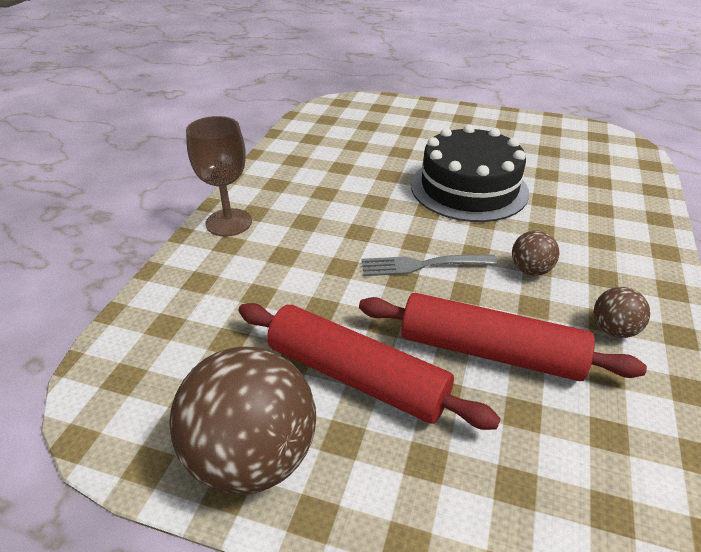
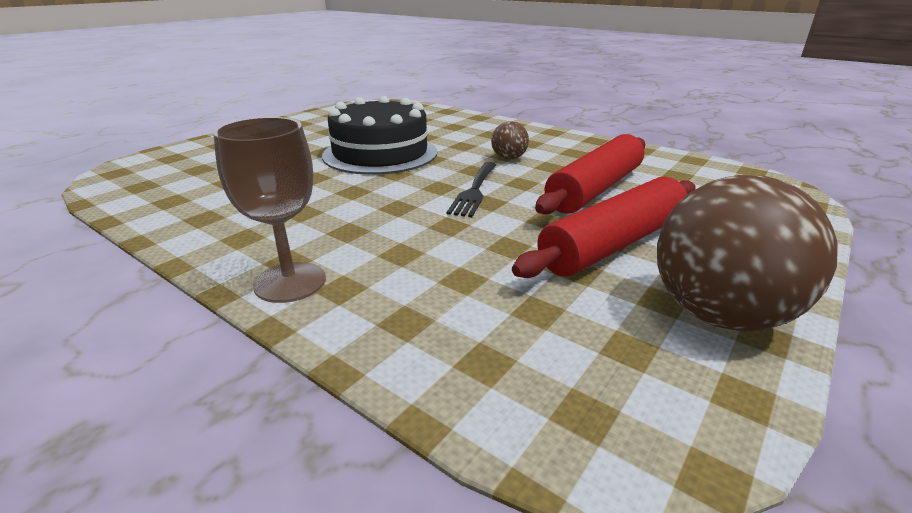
camera: 70 degrees left, 10 degrees down
grey fork [362,255,497,276] -> black fork [447,162,497,217]
brown ball [594,287,650,338] -> none

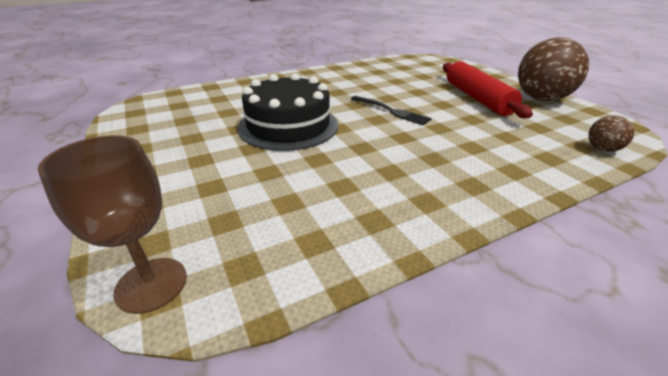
camera: 65 degrees left, 5 degrees up
brown goblet [213,117,326,303] -> brown goblet moved to [38,135,187,314]
brown ball [491,121,529,160] -> brown ball moved to [588,115,634,152]
red rolling pin [535,134,645,214] -> none

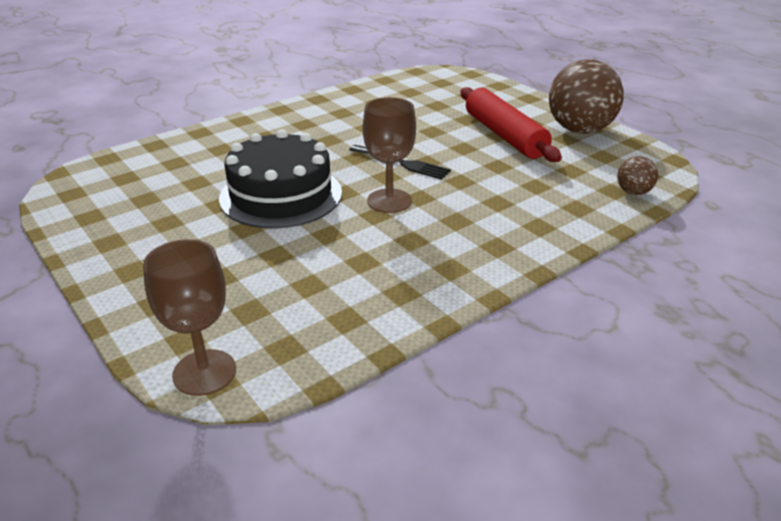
camera: 10 degrees left, 0 degrees up
none -> brown goblet [363,97,416,213]

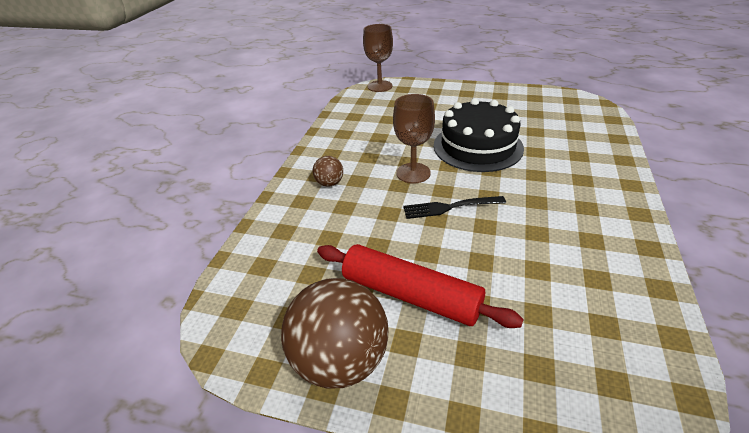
camera: 145 degrees right, 5 degrees up
brown ball [617,156,658,195] -> brown ball moved to [313,156,343,187]

